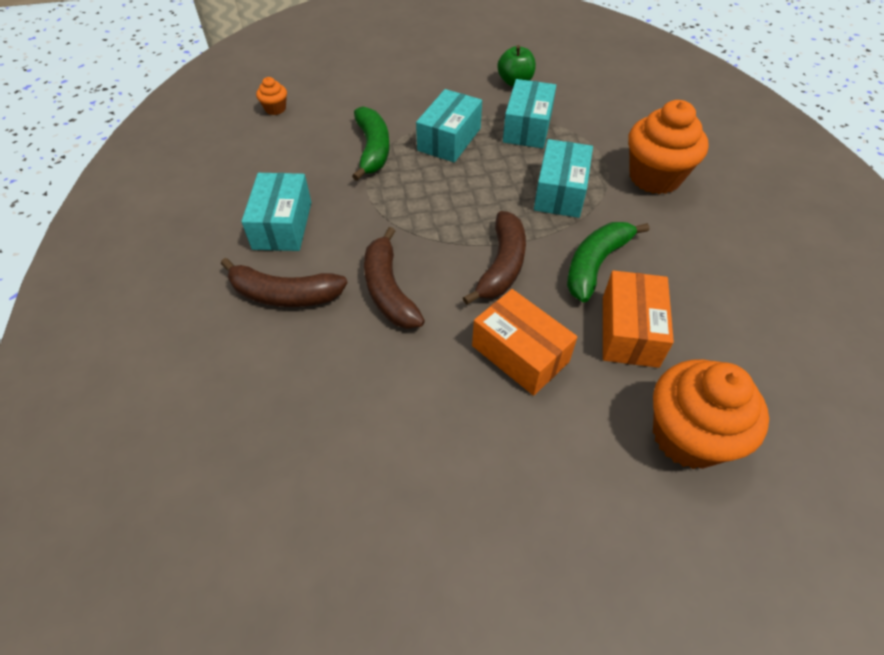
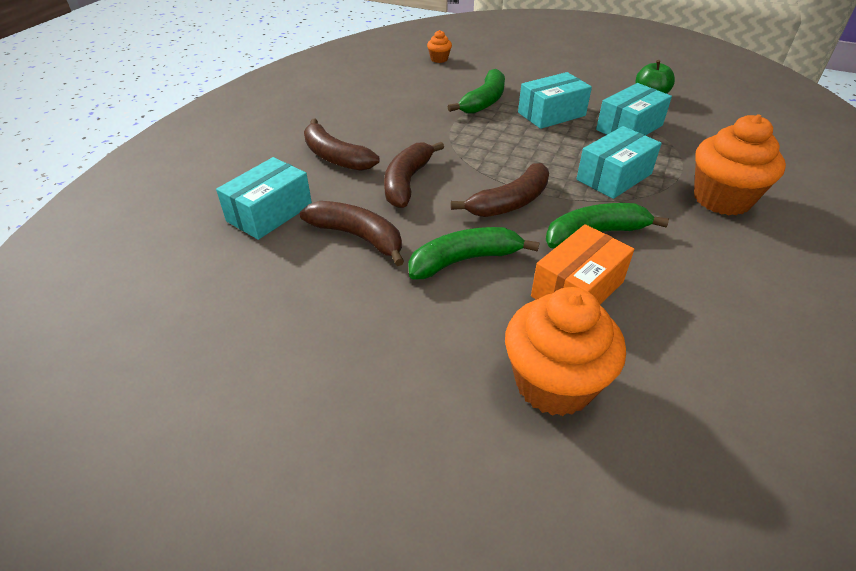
camera: 35 degrees right, 10 degrees down
turquoise box [241,173,311,251] -> turquoise box moved to [216,157,312,240]
orange box [472,289,578,396] -> green banana [408,227,539,280]
none -> brown banana [300,201,404,266]

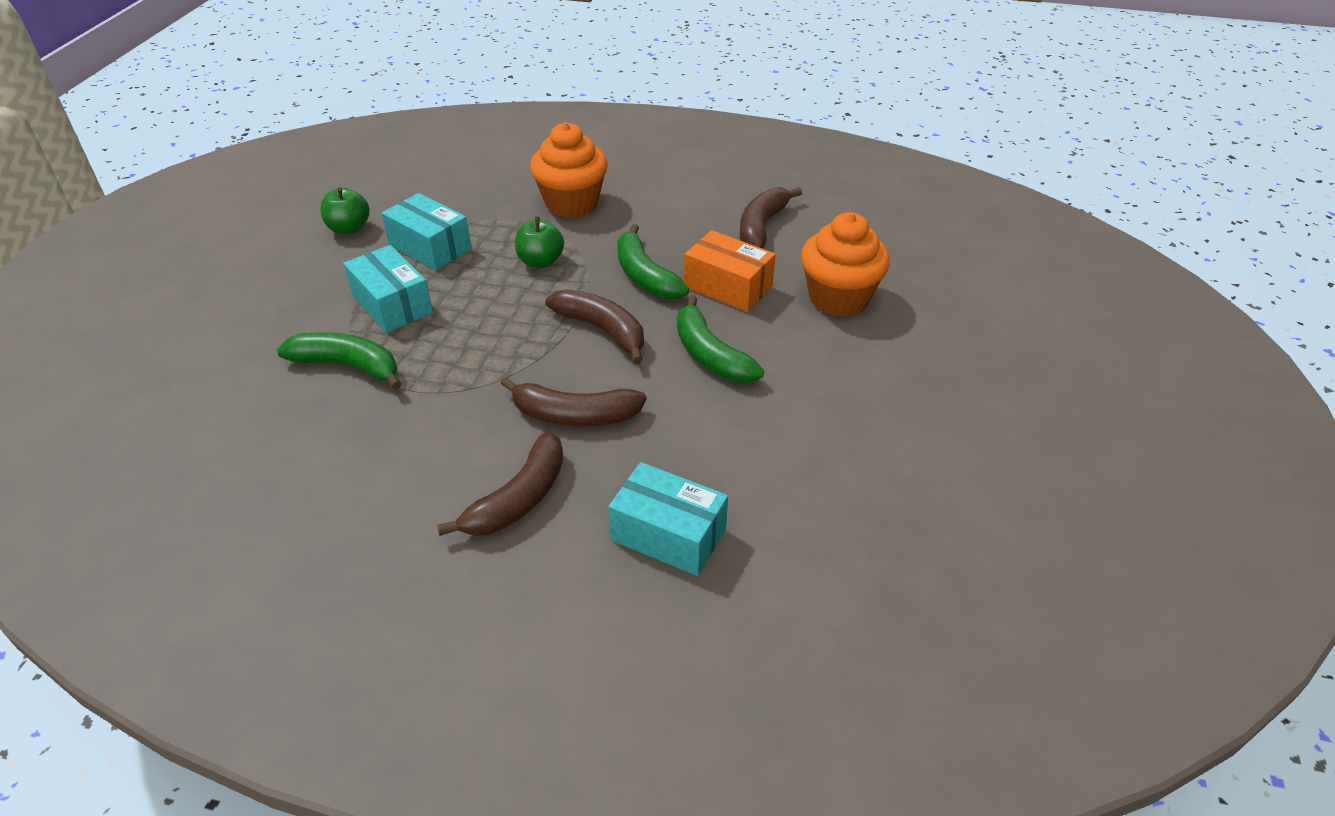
camera: 100 degrees left, 0 degrees up
brown banana [300,201,404,266] -> brown banana moved to [740,187,802,249]
orange cupcake [427,30,452,63] -> none
turquoise box [576,126,662,199] -> green apple [515,216,564,268]

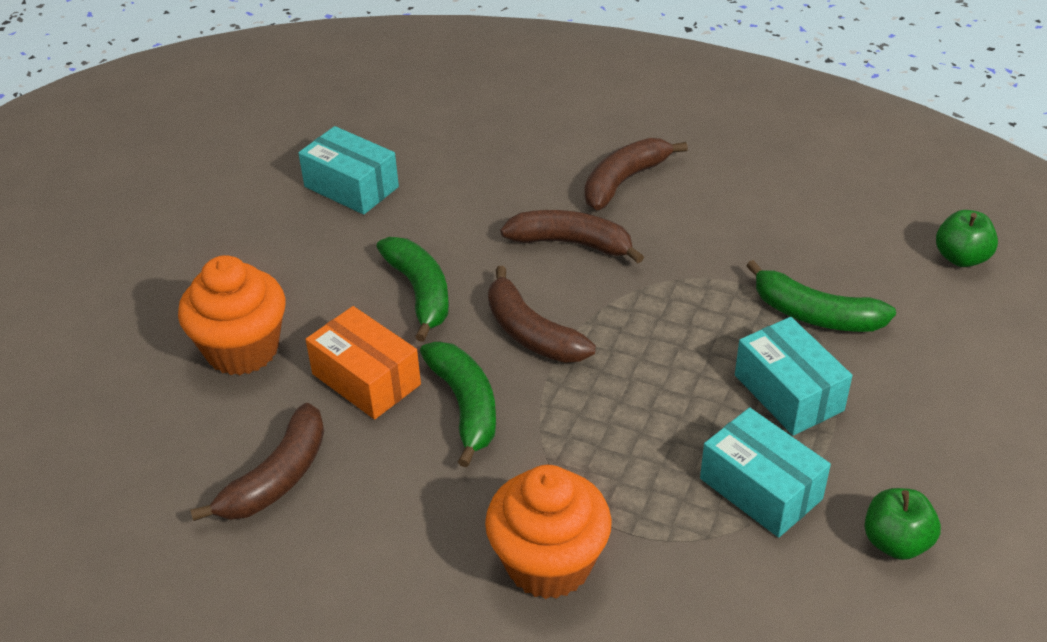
camera: 170 degrees left, 0 degrees up
green apple [515,216,564,268] -> green apple moved to [936,210,998,267]
turquoise box [608,462,728,576] -> turquoise box moved to [298,126,399,215]

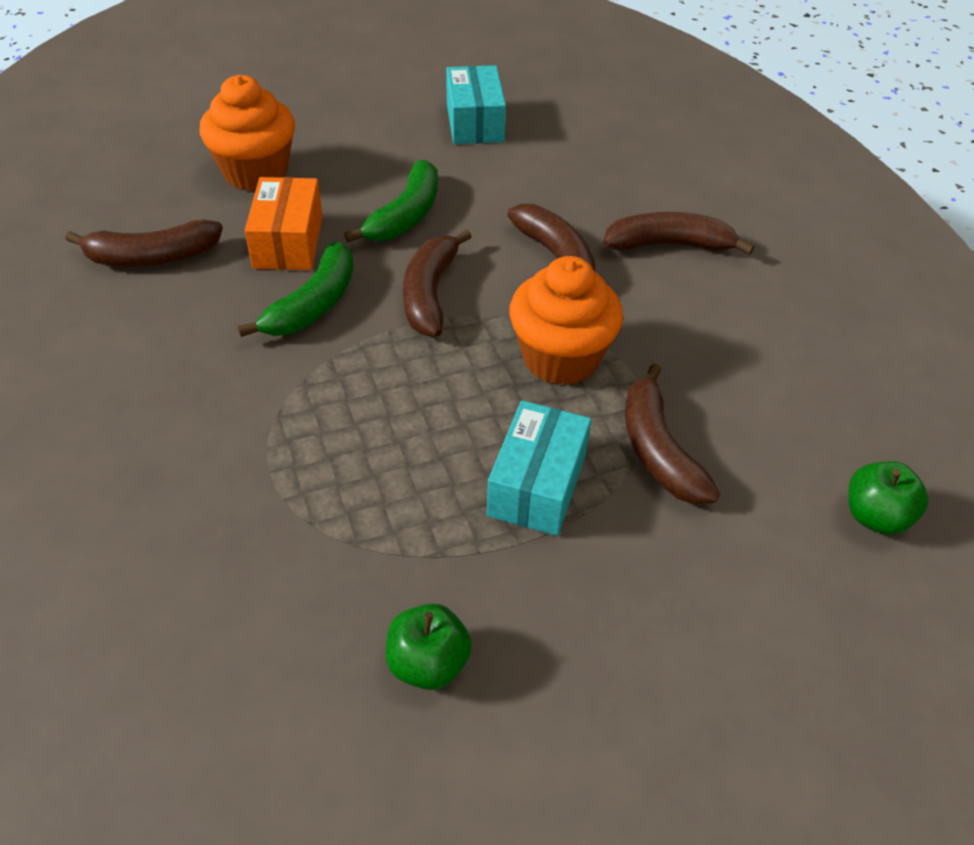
camera: 45 degrees right, 5 degrees up
orange cupcake [485,465,612,599] -> orange cupcake moved to [509,256,623,385]
turquoise box [700,407,831,538] -> none
green banana [746,260,896,332] -> brown banana [625,364,720,505]

